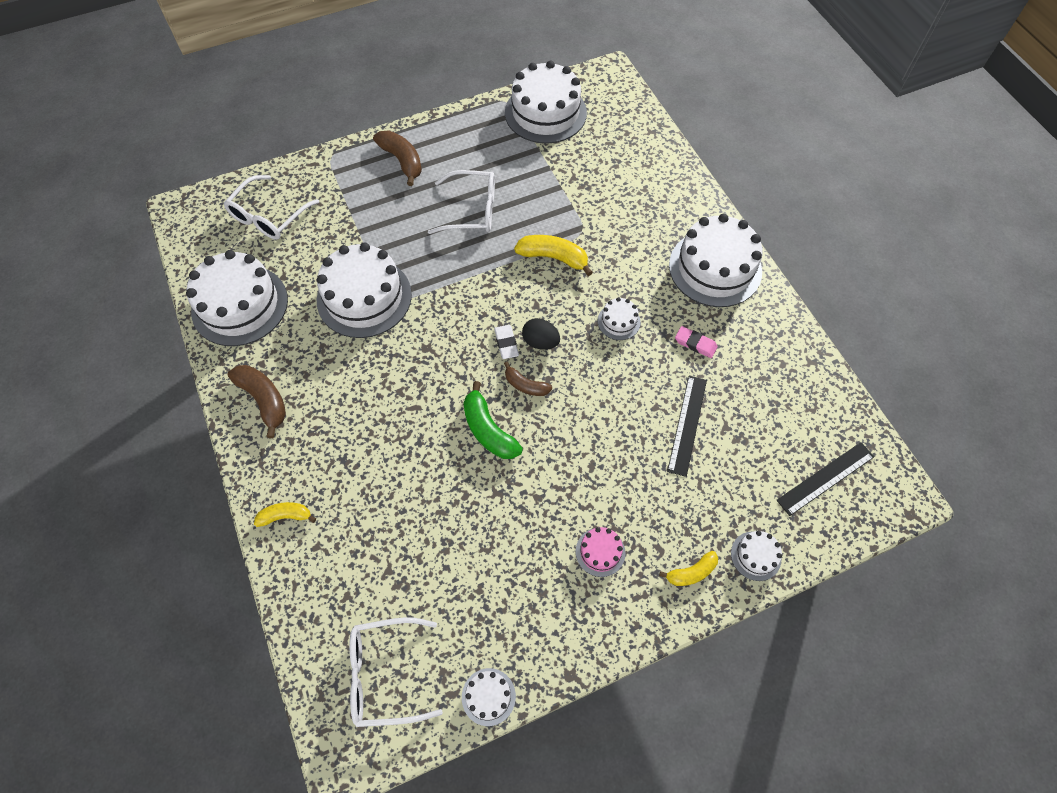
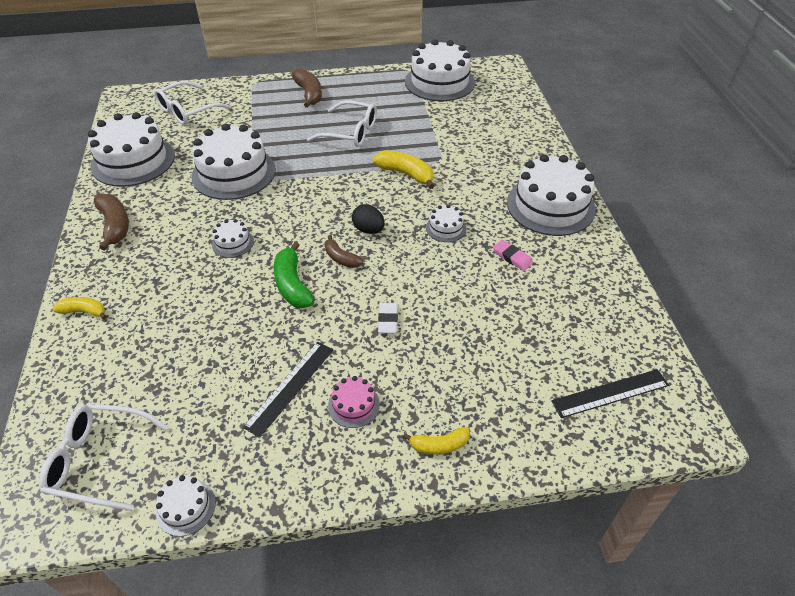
camera: 15 degrees right, 15 degrees down
white eraser [494,325,519,359] -> white eraser moved to [378,303,398,333]
black ruler [667,376,707,477] -> black ruler moved to [243,342,333,438]
white cake [731,531,782,581] -> white cake moved to [212,219,254,258]

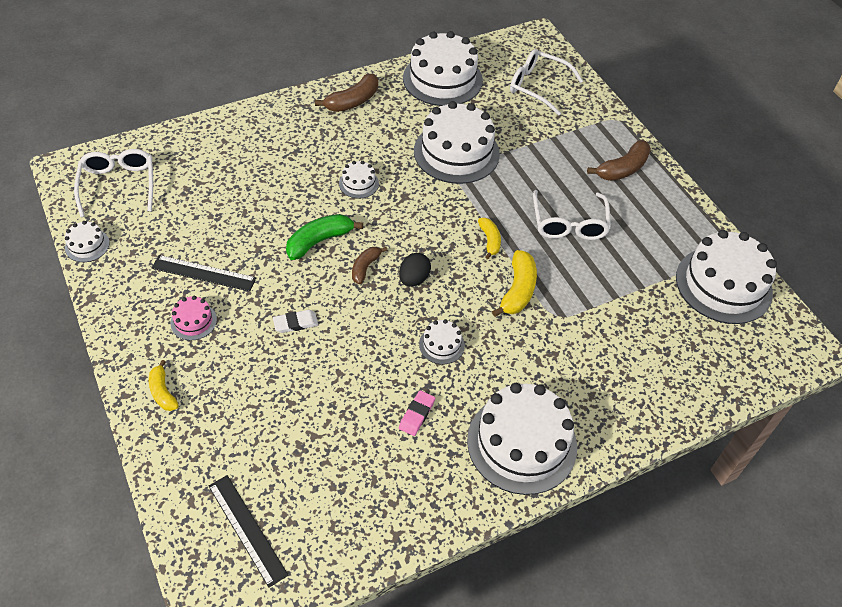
camera: 70 degrees right, 5 degrees up
yellow banana [53,297,107,319] -> yellow banana moved to [478,218,501,259]

